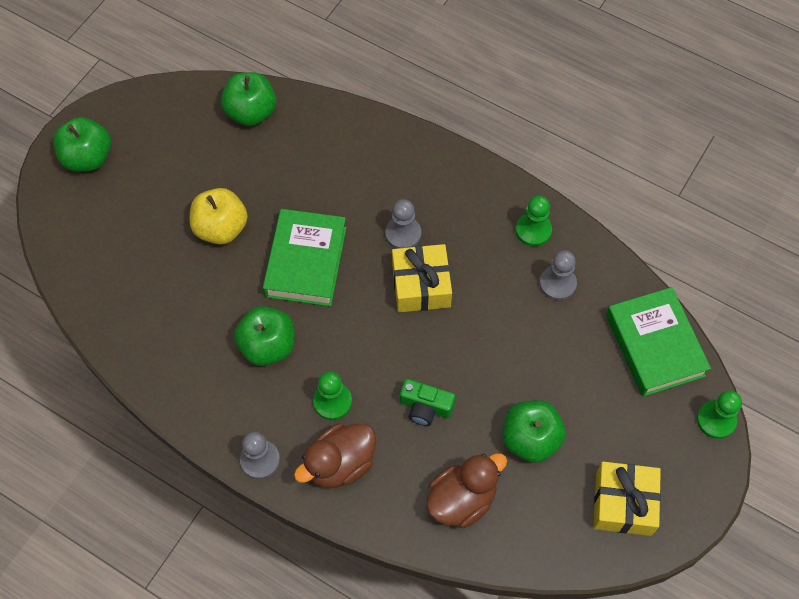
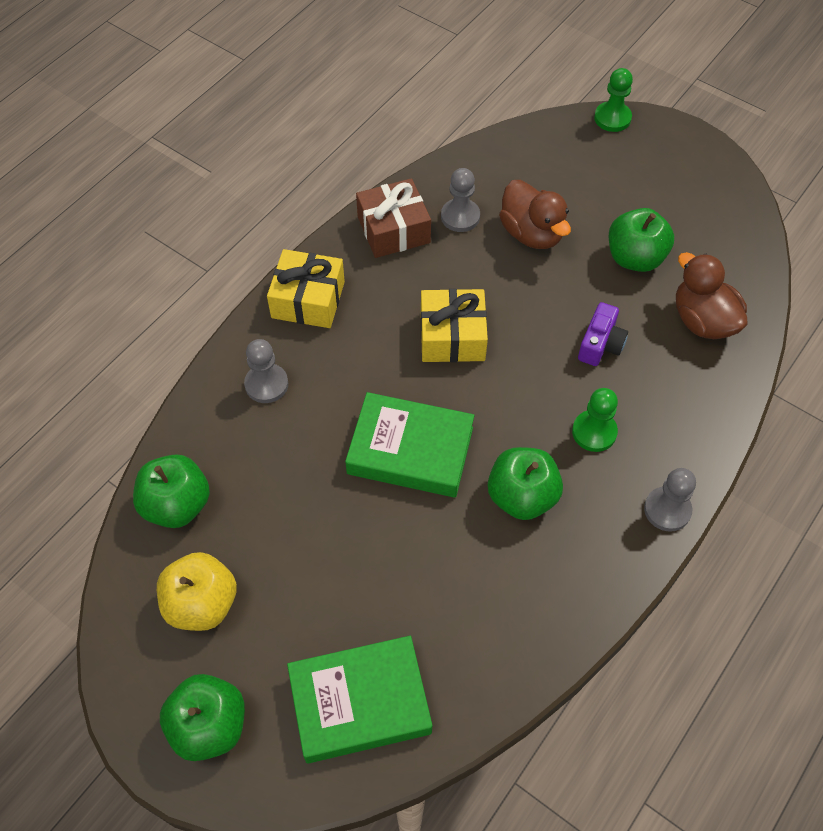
camera: 85 degrees left, 5 degrees down
yellow apple [189,188,248,245] -> yellow apple moved to [157,552,237,631]
brown duck [294,423,376,488] -> brown duck moved to [499,180,571,249]
grey pawn [385,199,421,249] -> grey pawn moved to [244,339,288,403]
green camera [400,379,455,426] -> purple camera [578,302,628,366]
green pawn [516,196,552,247] -> brown gift [356,178,431,258]
yellow gift [594,462,661,536] -> yellow gift moved to [267,249,345,328]
green book [606,287,711,397] -> green book moved to [287,636,433,764]

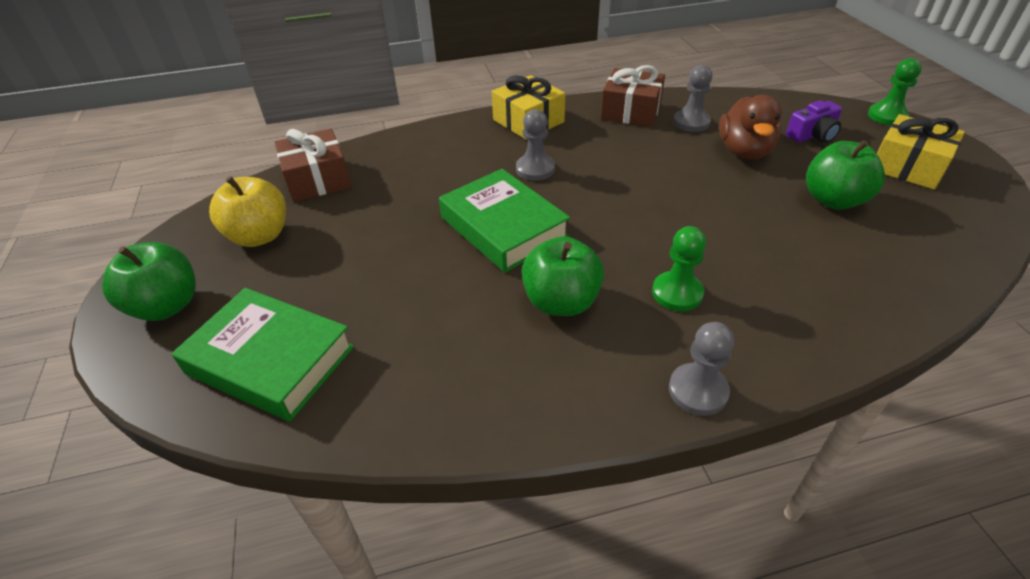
camera: 40 degrees right, 15 degrees down
green apple [133,454,210,528] -> brown gift [274,129,351,202]
grey pawn [244,339,288,403] -> grey pawn moved to [516,109,555,181]
yellow gift [421,289,488,362] -> yellow gift moved to [877,114,965,189]
purple camera [578,302,628,366] -> purple camera moved to [786,100,842,143]
brown duck [676,252,748,339] -> none

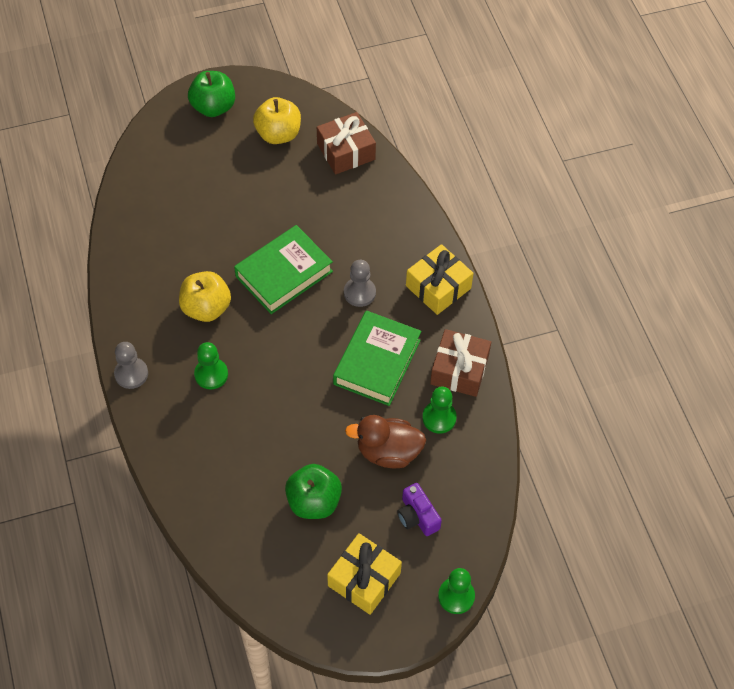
camera: 85 degrees right, 15 degrees up
green book [172,288,354,422] -> green book moved to [333,311,421,406]
green apple [522,236,604,316] -> yellow apple [179,271,231,322]
grey pawn [673,65,713,132] -> green pawn [422,387,457,433]

